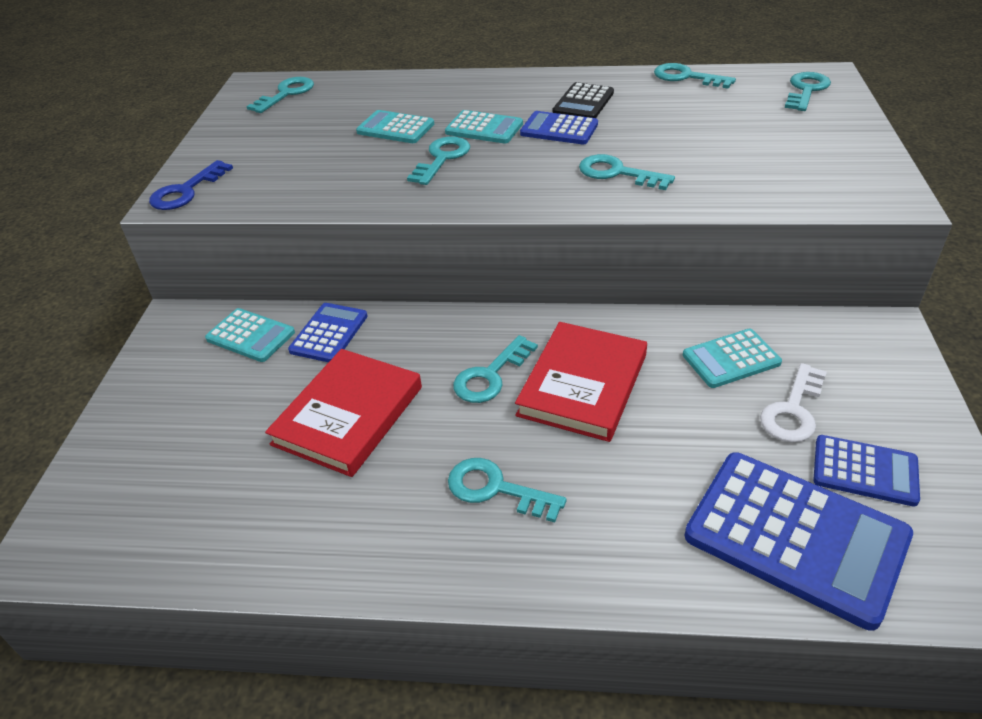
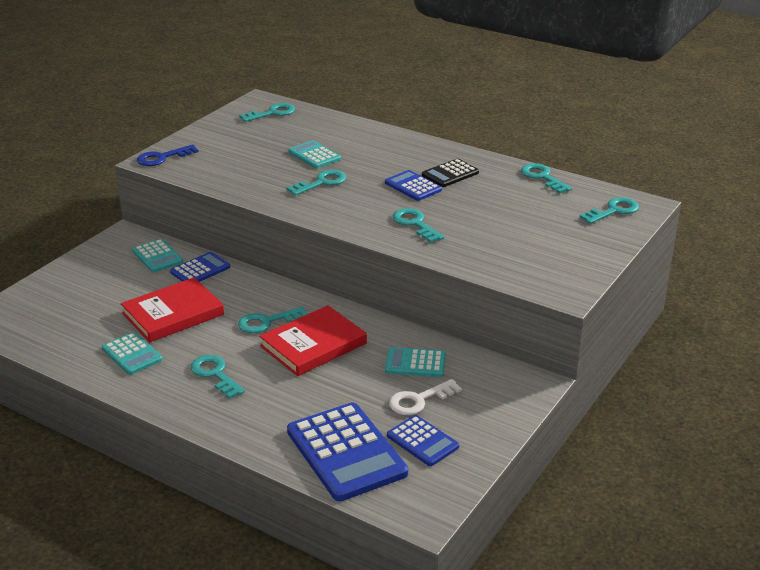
camera: 25 degrees right, 10 degrees down
turquoise calculator [445,110,523,144] -> turquoise calculator moved to [102,332,163,375]

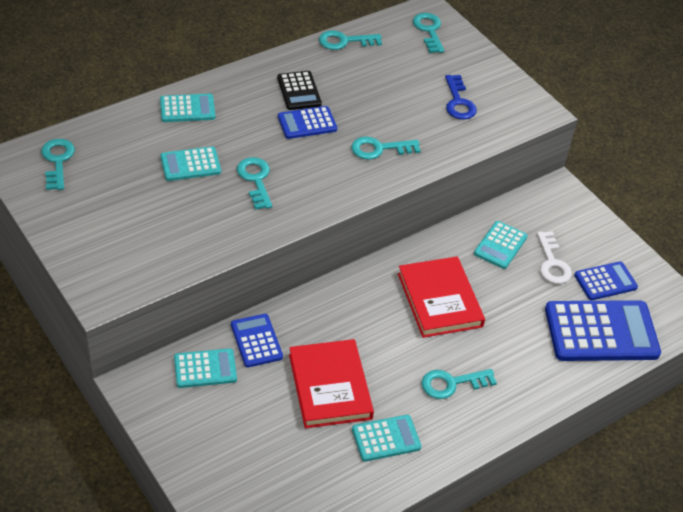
camera: 70 degrees left, 15 degrees up
blue key [137,144,199,166] -> blue key moved to [445,75,477,119]
turquoise key [238,307,307,333] -> none
none -> turquoise calculator [160,94,215,122]

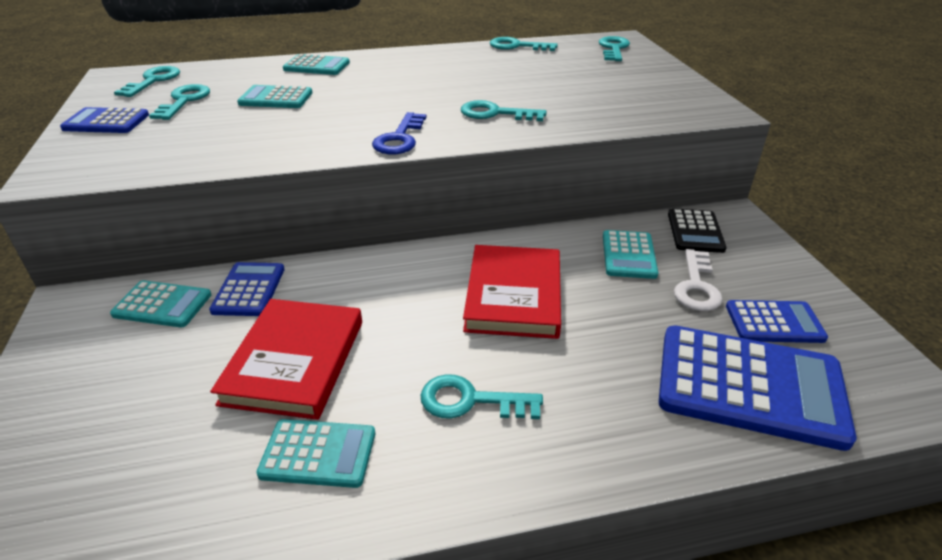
camera: 25 degrees right, 10 degrees down
turquoise key [237,157,272,210] -> turquoise key moved to [149,84,210,120]
black calculator [277,71,322,110] -> black calculator moved to [668,208,727,253]
blue calculator [278,106,337,139] -> blue calculator moved to [60,107,149,133]
blue key [445,75,477,119] -> blue key moved to [372,112,427,154]
turquoise calculator [474,221,528,269] -> turquoise calculator turned 45 degrees counterclockwise [603,230,658,279]

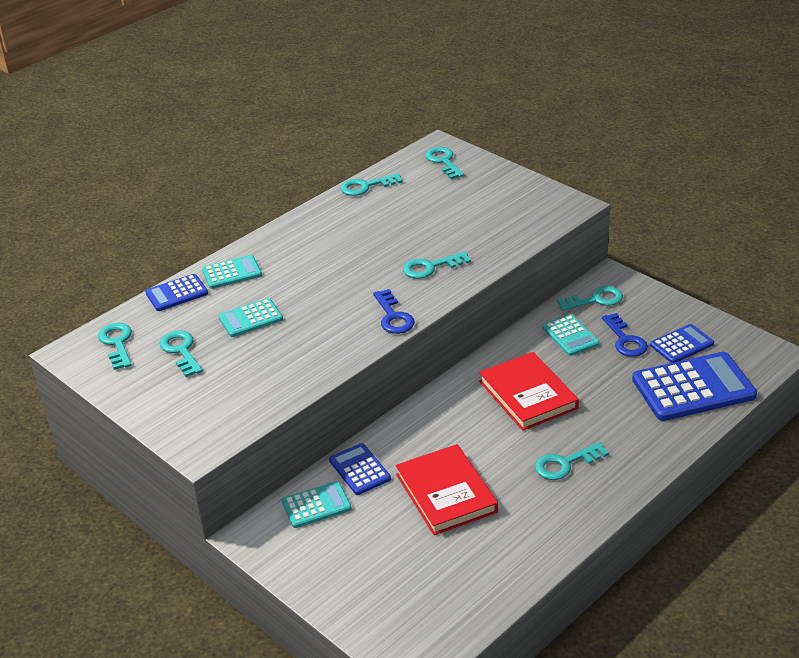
camera: 30 degrees left, 0 degrees up
blue calculator [60,107,149,133] -> blue calculator moved to [145,274,208,311]
turquoise calculator [256,419,375,488] -> none
black calculator [668,208,727,253] -> turquoise key [557,286,623,311]
white key [674,249,723,311] -> blue key [602,313,648,357]

